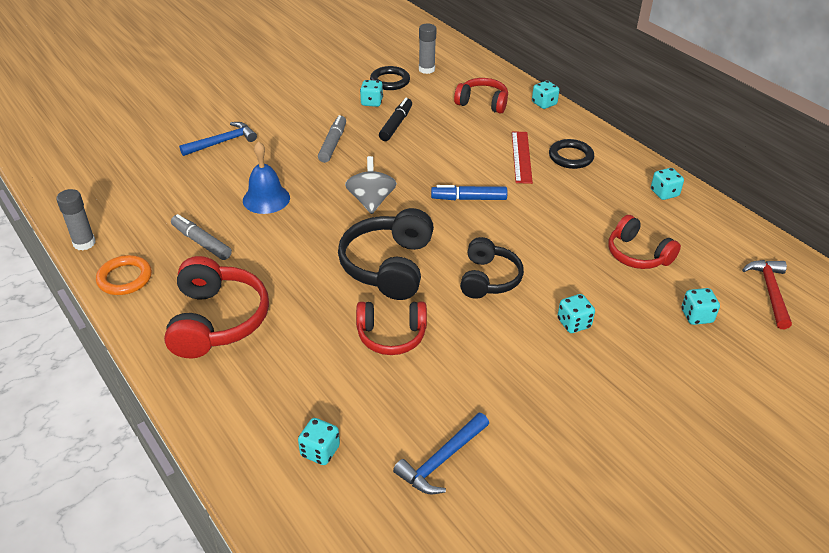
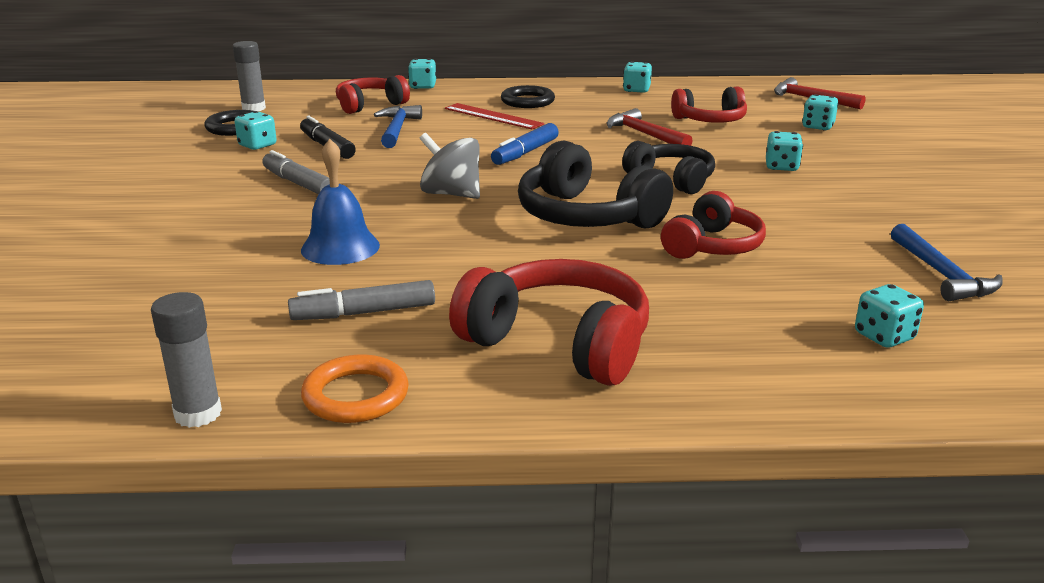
camera: 55 degrees left, 15 degrees down
blue hammer [179,122,257,156] -> blue hammer moved to [374,105,422,148]
none -> red hammer [607,108,693,146]

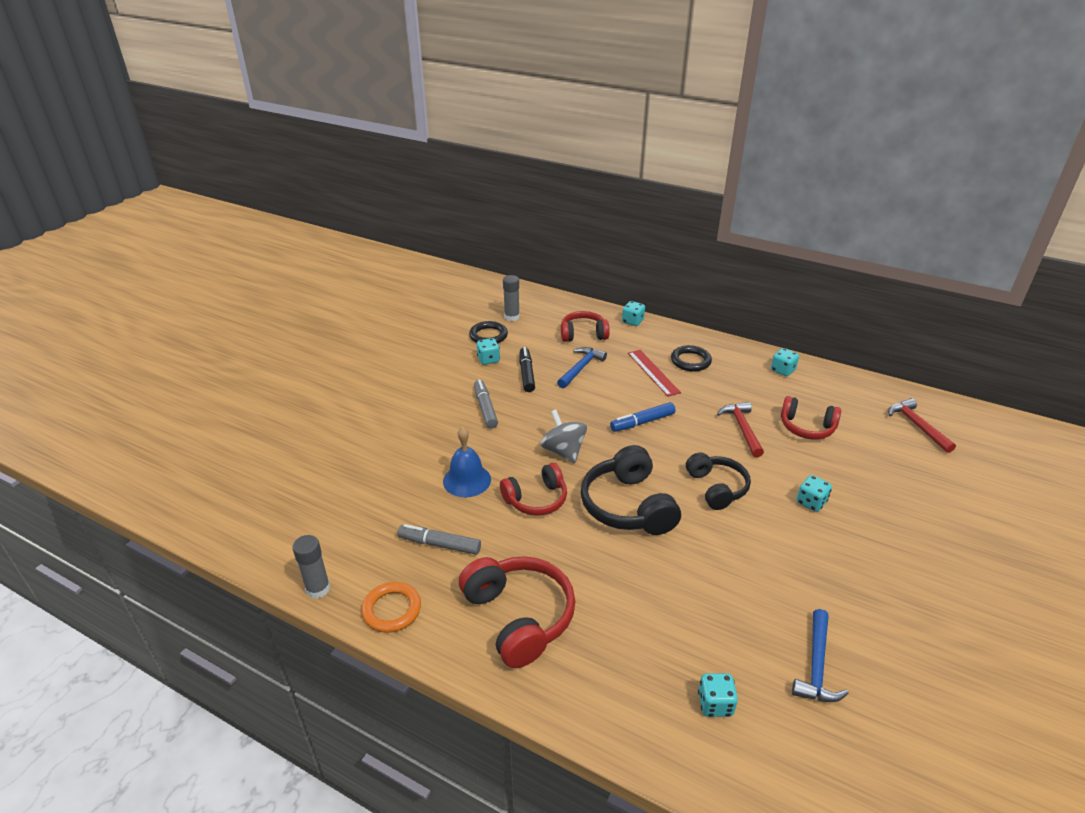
camera: 30 degrees right, 10 degrees up
red headphones [661,191,766,259] -> red headphones moved to [500,463,567,516]
turquoise dice [802,94,839,131] -> none

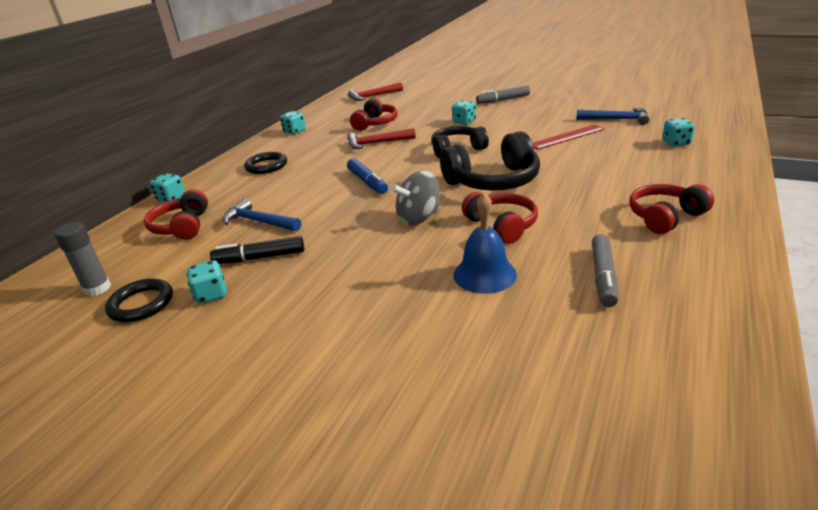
camera: 90 degrees left, 5 degrees down
grey glue stick [292,535,330,599] -> none
orange ring [361,582,421,633] -> none
red headphones [459,556,575,668] -> red headphones [630,184,714,234], size x0.66
grey marker [474,380,498,428] -> grey marker moved to [476,85,530,104]
red ruler [628,350,681,396] -> red ruler moved to [532,125,605,149]

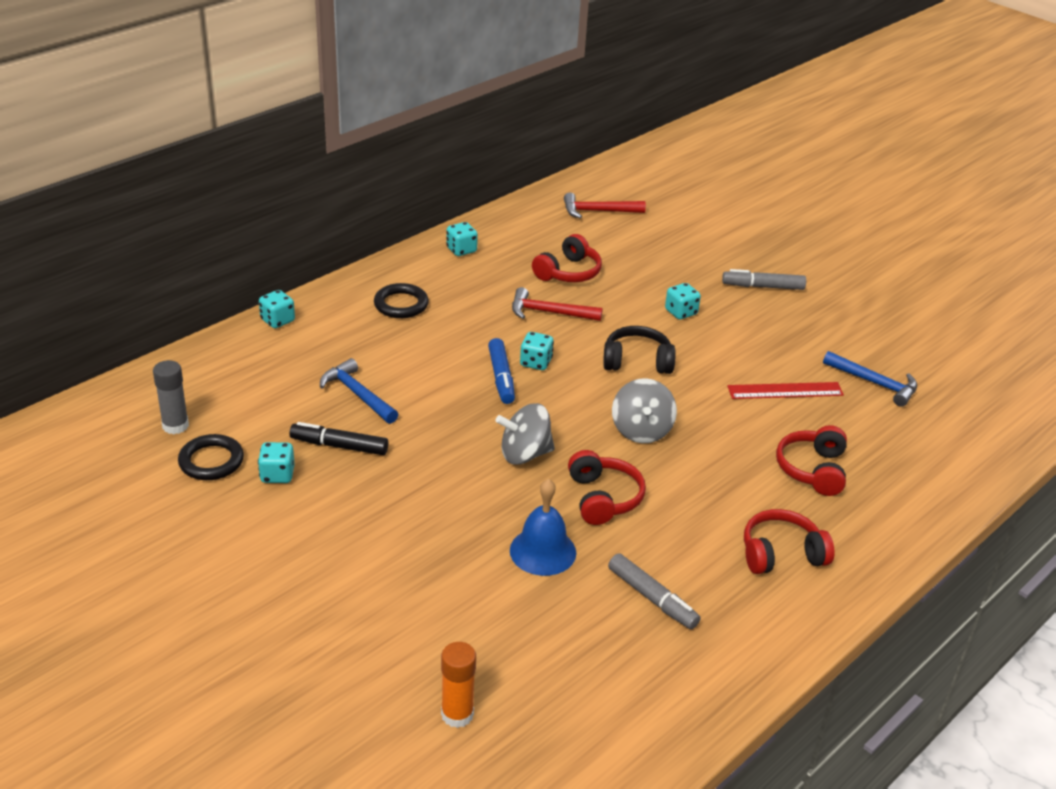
camera: 15 degrees right, 5 degrees up
red headphones [144,189,208,240] -> red headphones moved to [776,425,847,496]
black headphones [440,131,540,191] -> grey spinning top [612,378,677,443]
grey marker [592,234,618,307] -> grey marker turned 75 degrees counterclockwise [608,553,700,629]
turquoise dice [662,118,695,147] -> turquoise dice moved to [520,332,554,370]
none -> orange glue stick [441,642,476,728]

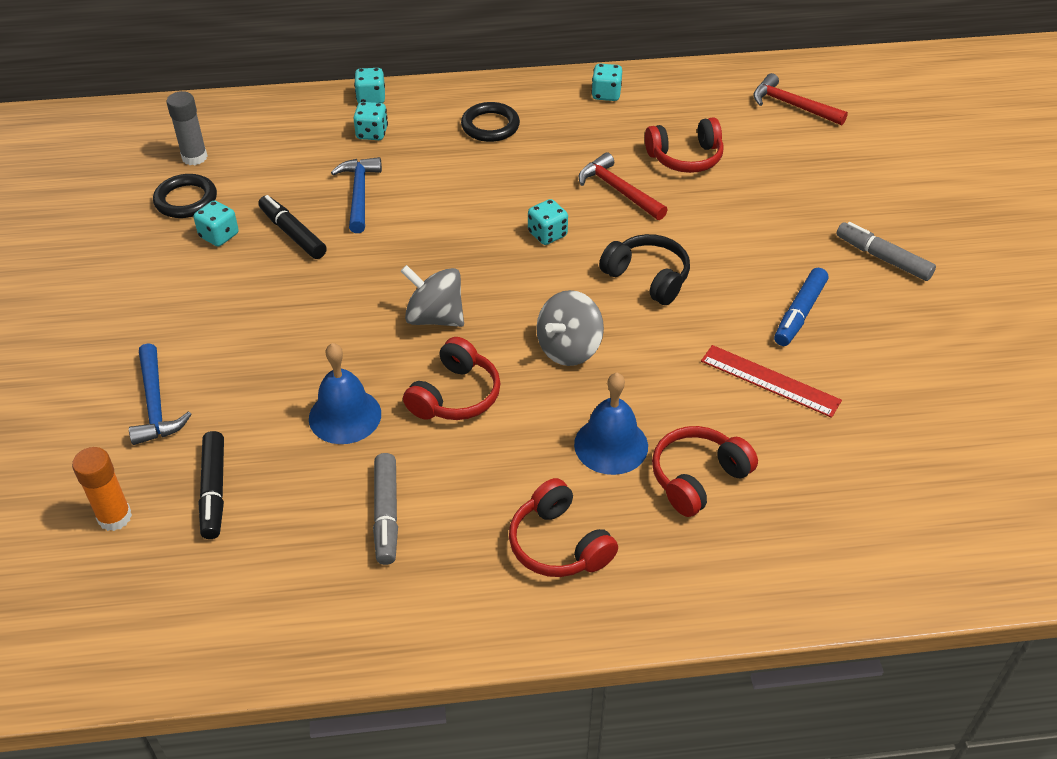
camera: 40 degrees right, 10 degrees up
blue marker [488,338,515,404] -> blue marker moved to [774,268,828,346]
turquoise dice [665,283,701,319] -> turquoise dice moved to [353,102,388,140]
red headphones [744,509,835,574] -> red headphones turned 150 degrees counterclockwise [509,478,618,577]
blue hammer [823,351,917,407] -> blue hammer moved to [129,343,192,445]
none -> black marker [199,431,224,539]
none -> blue bell [574,373,648,475]

